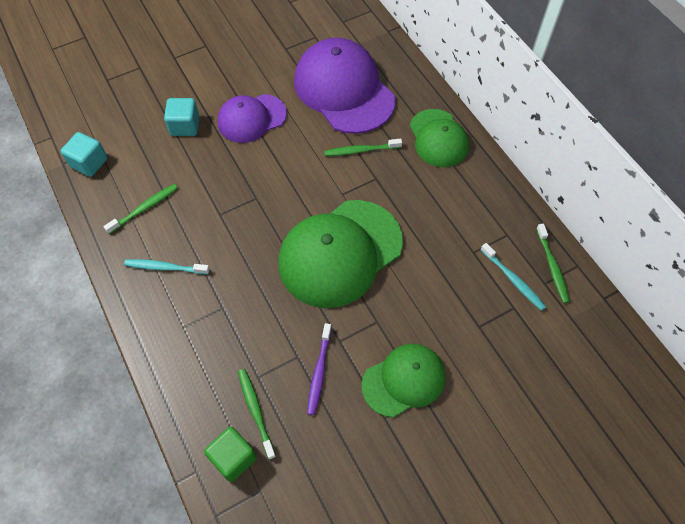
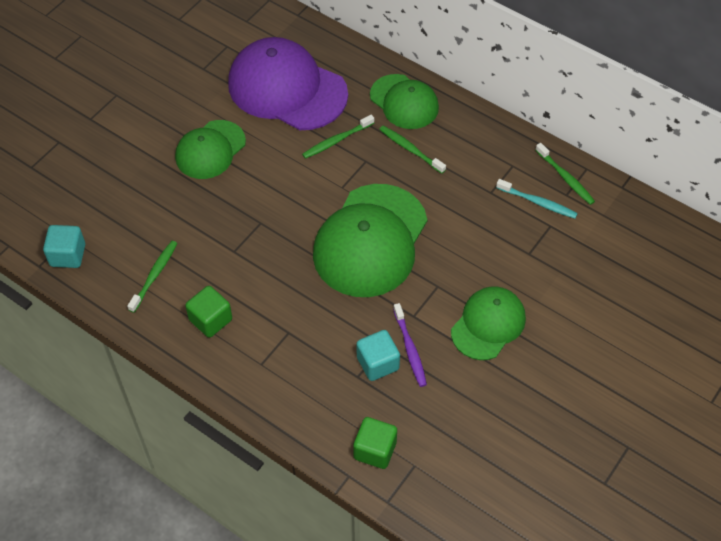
camera: 25 degrees left, 5 degrees down
turquoise toothbrush [124,259,210,274] -> green cube [185,286,232,338]
turquoise cube [164,98,199,136] -> turquoise cube moved to [357,330,400,381]
purple cap [218,94,287,143] -> green cap [175,120,246,179]
green toothbrush [238,369,276,459] -> green toothbrush moved to [379,126,446,174]

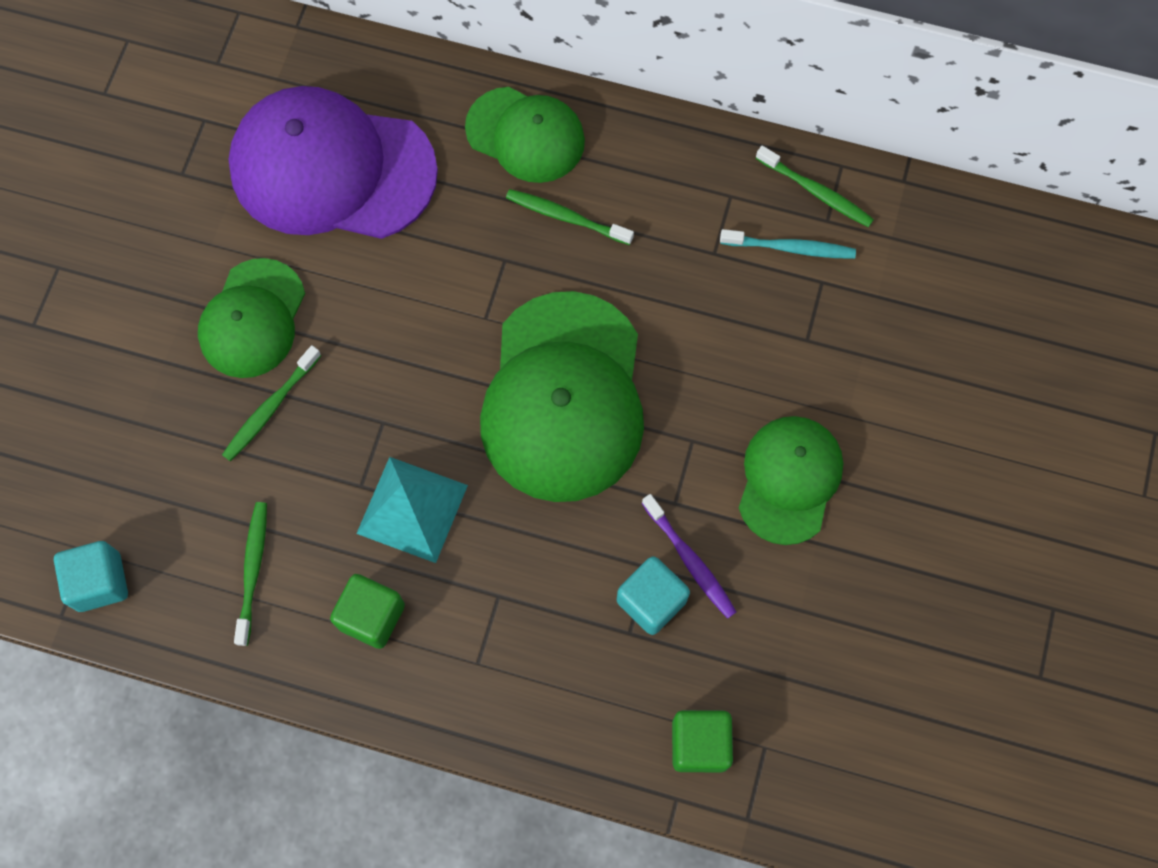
camera: 20 degrees left, 15 degrees up
green toothbrush [302,115,374,159] -> green toothbrush moved to [222,345,321,461]
none -> turquoise pyramid [356,457,468,563]

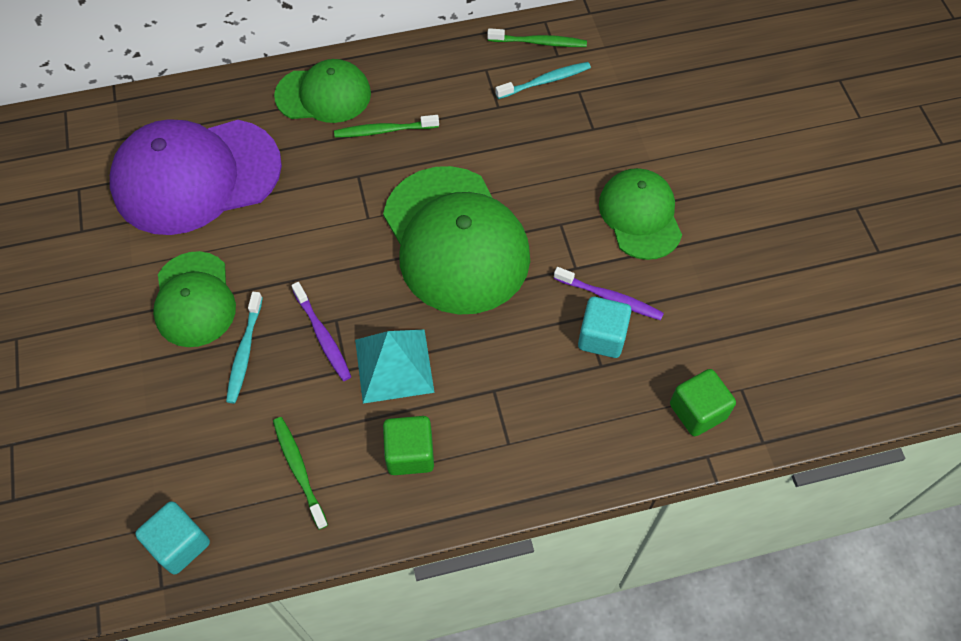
camera: 30 degrees left, 10 degrees down
green toothbrush [222,345,321,461] -> turquoise toothbrush [226,292,263,403]
none -> purple toothbrush [291,282,351,381]

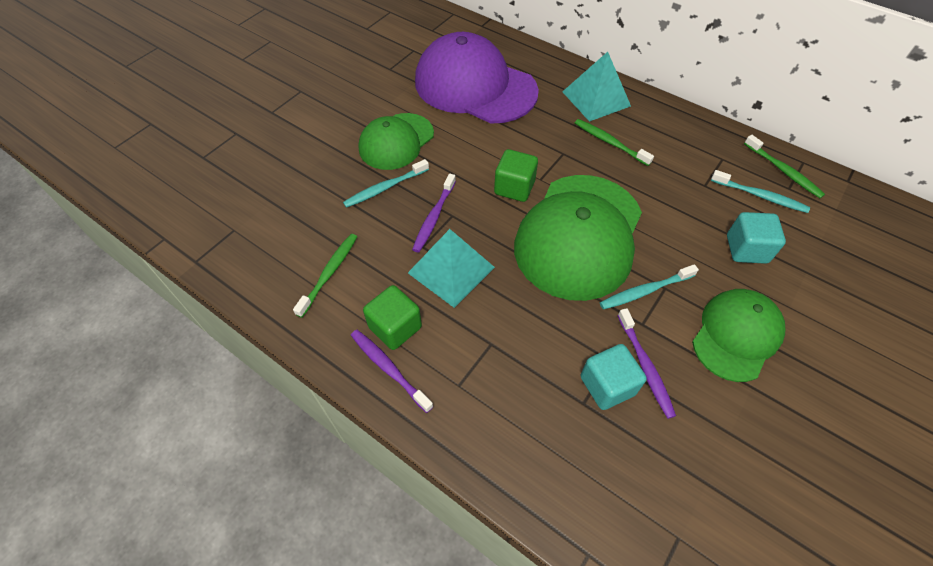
camera: 50 degrees right, 5 degrees down
turquoise cube [135,501,210,574] -> turquoise cube moved to [727,212,786,264]
green cap [274,59,371,123] -> turquoise pyramid [562,52,631,122]
green cube [670,369,736,436] -> green cube moved to [494,149,538,202]
none -> purple toothbrush [351,330,434,413]
none -> turquoise toothbrush [600,264,699,310]

